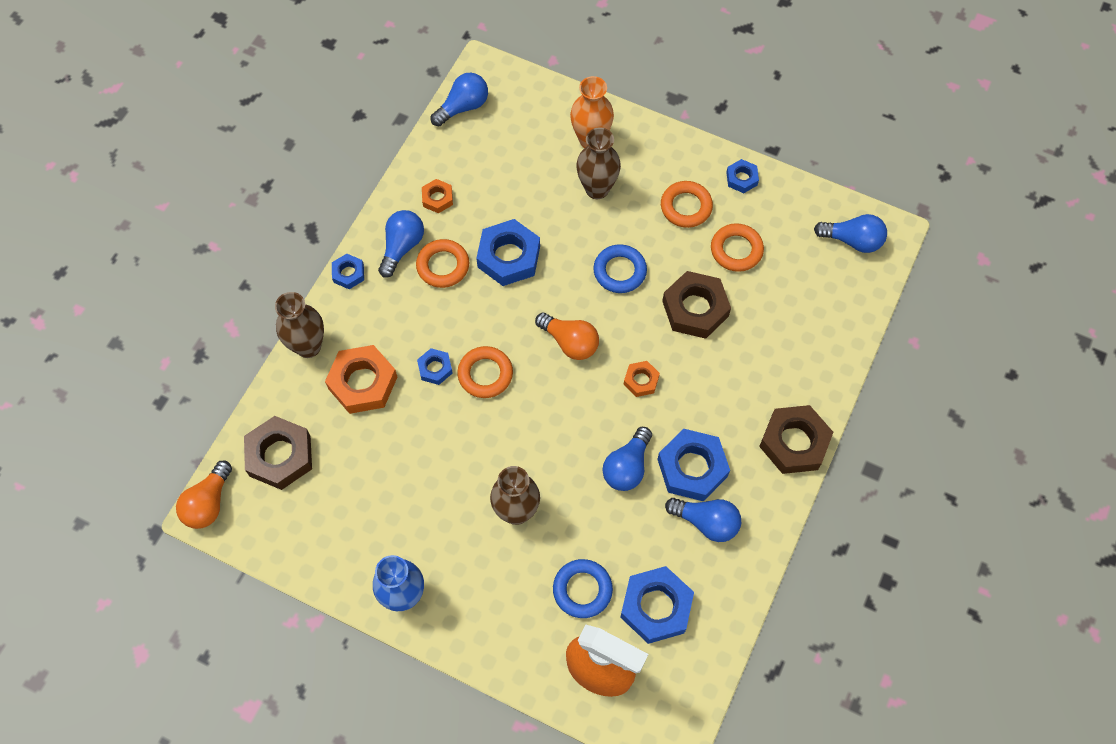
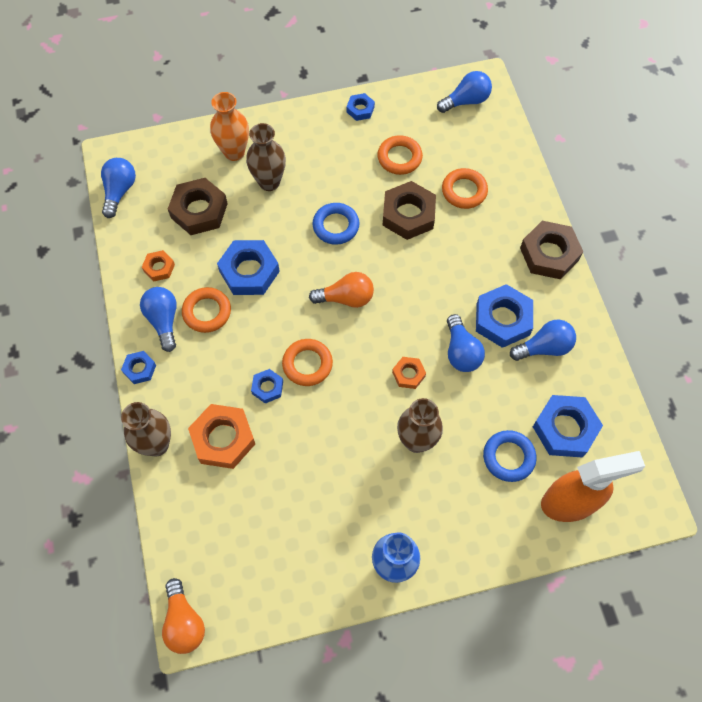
camera: 40 degrees left, 0 degrees up
brown nut [244,416,312,490] -> brown nut moved to [168,178,228,235]
orange nut [624,361,660,397] -> orange nut moved to [392,357,426,389]
orange ring [661,181,713,228] -> orange ring moved to [442,168,488,209]

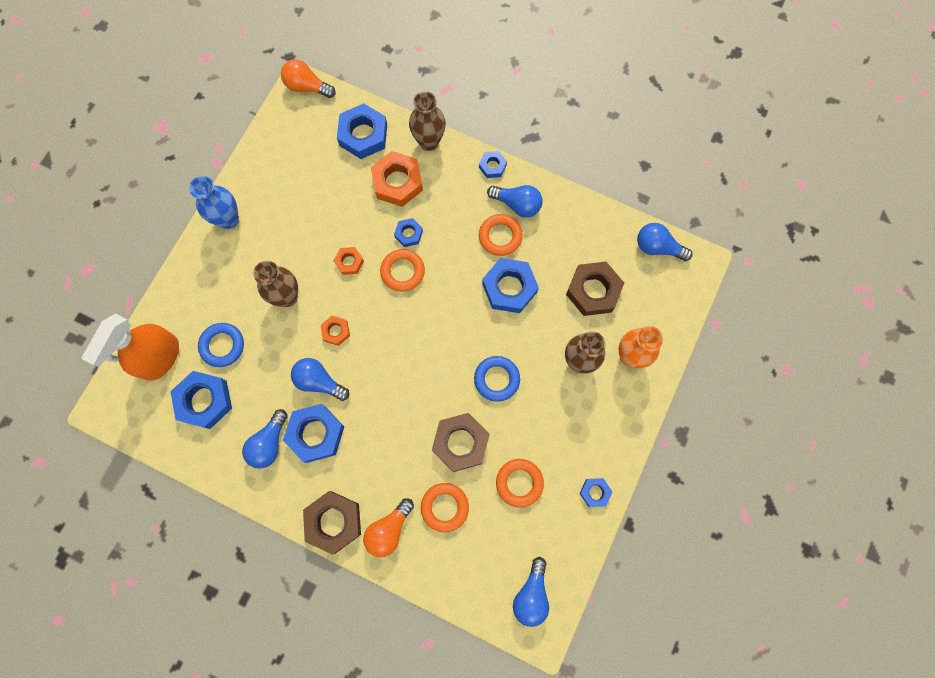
camera: 130 degrees right, 10 degrees up
blue light bulb [101,158,136,218] -> blue light bulb turned 150 degrees clockwise [637,223,693,261]
orange nut [142,250,175,281] -> orange nut moved to [333,247,364,275]
orange light bulb [309,272,374,308] -> orange light bulb moved to [363,498,414,557]
none -> blue nut [337,103,387,159]

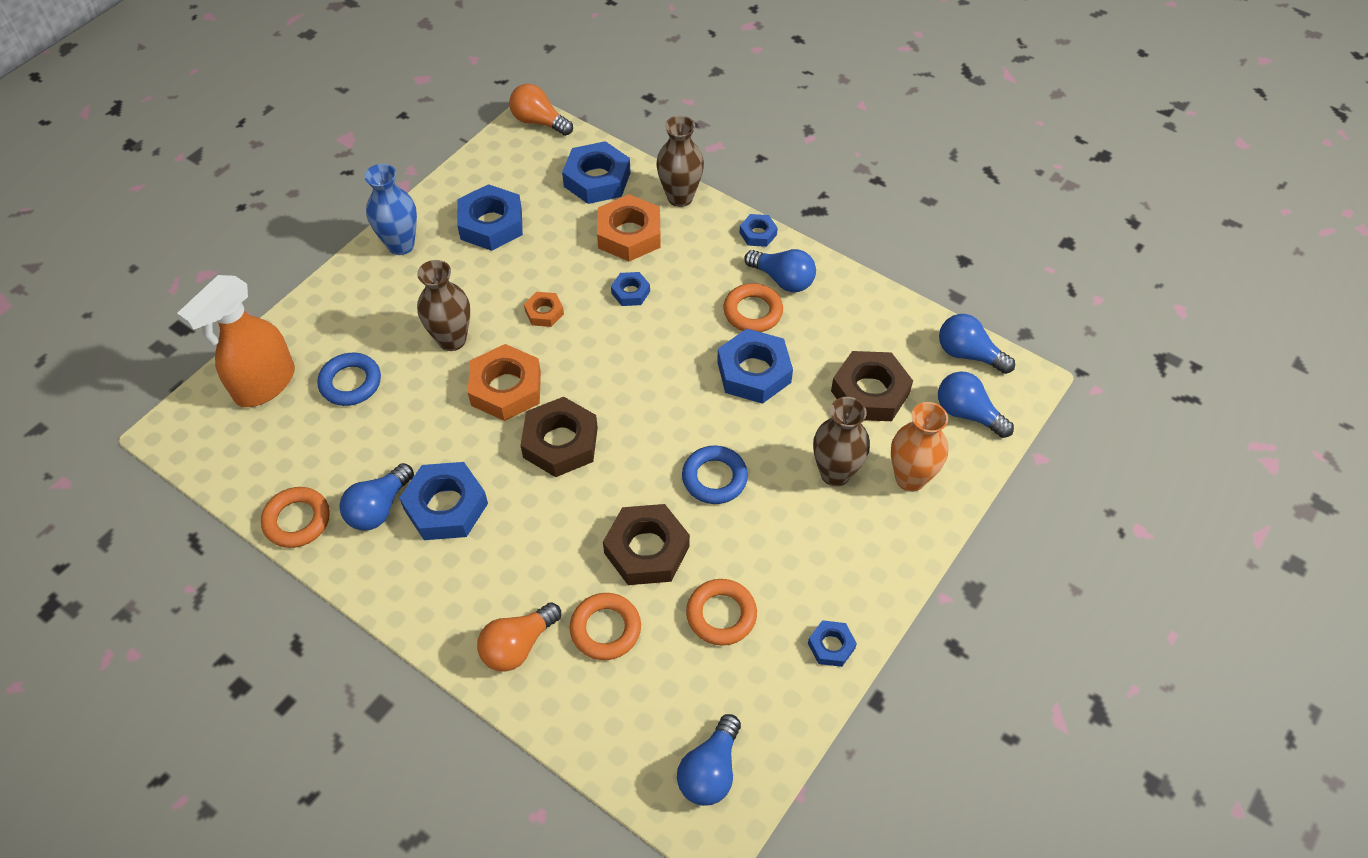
camera: 10 degrees right, 20 degrees down
blue nut [170,371,232,429] -> blue nut moved to [457,184,523,251]
blue light bulb [291,358,349,401] -> blue light bulb moved to [938,371,1014,438]
brown nut [303,491,361,555] -> brown nut moved to [520,397,598,477]
orange nut [320,316,350,346] -> orange nut [468,344,541,421], size x1.90
orange ring [380,249,425,292] -> orange ring moved to [261,487,330,548]

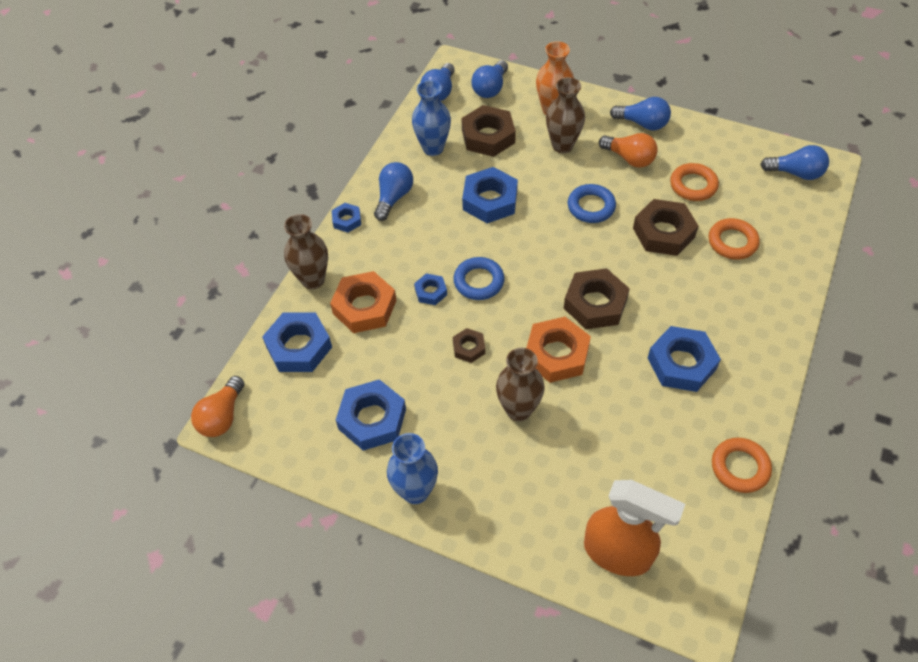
camera: 100 degrees left, 0 degrees up
blue ring [317,353,381,406] -> blue ring moved to [453,257,505,300]
blue light bulb [340,463,414,531] -> blue light bulb moved to [610,97,671,130]
orange light bulb [477,602,561,672] -> orange light bulb moved to [599,133,658,168]
orange nut [524,292,564,327] -> brown nut [453,328,485,363]
orange ring [723,283,783,332] -> none
blue nut [808,620,857,667] -> none
none -> blue vase [412,80,451,156]

